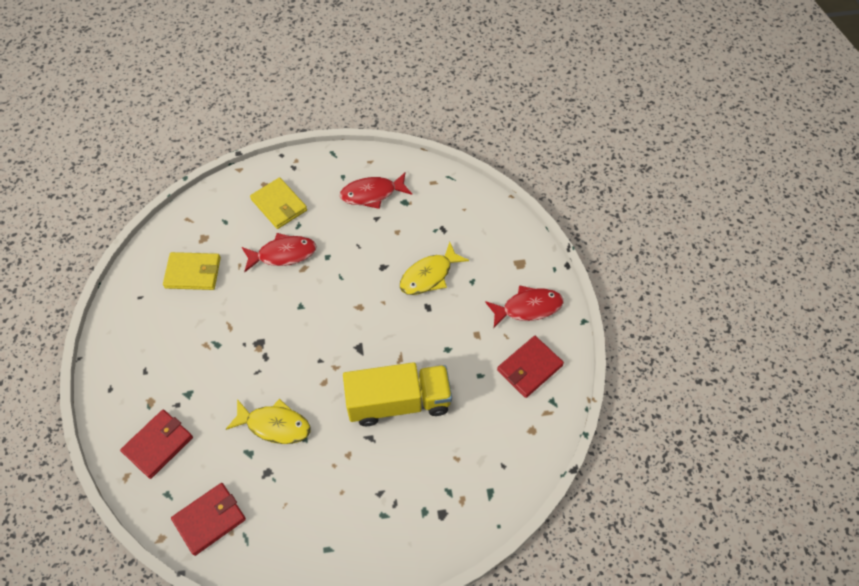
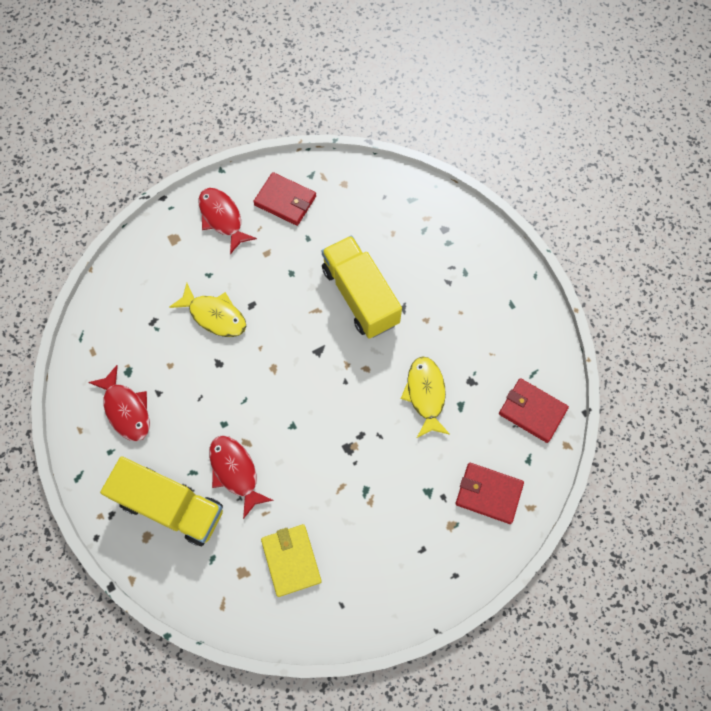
camera: 110 degrees left, 10 degrees up
yellow wallet [250,177,307,229] -> yellow truck [100,456,223,546]

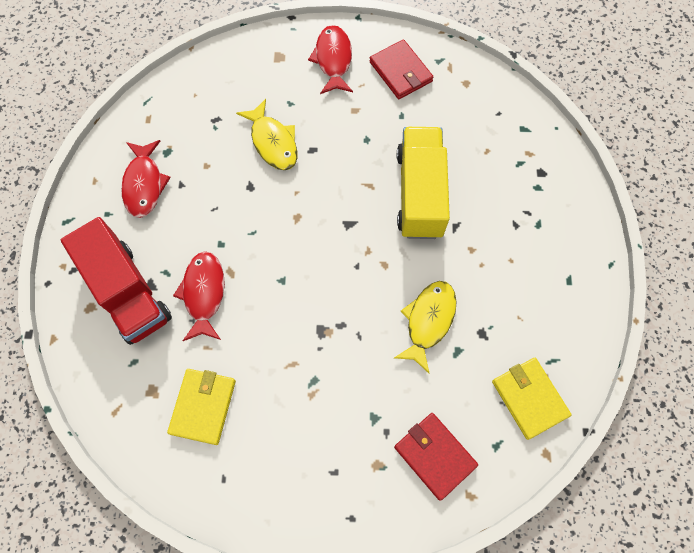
camera: 30 degrees right, 0 degrees up
yellow truck [100,456,223,546] -> red truck [61,217,172,345]
red wallet [499,378,569,443] -> yellow wallet [492,358,572,440]

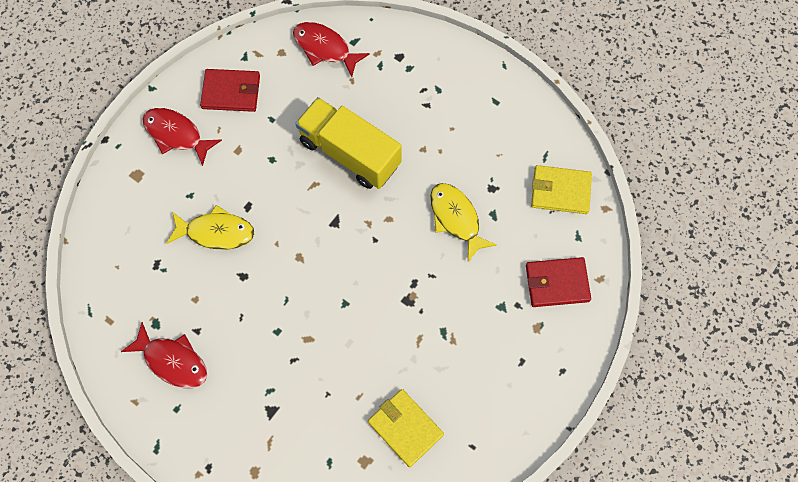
camera: 55 degrees left, 0 degrees up
red truck [61,217,172,345] -> none
red fish [173,251,225,341] -> red fish moved to [293,22,370,77]

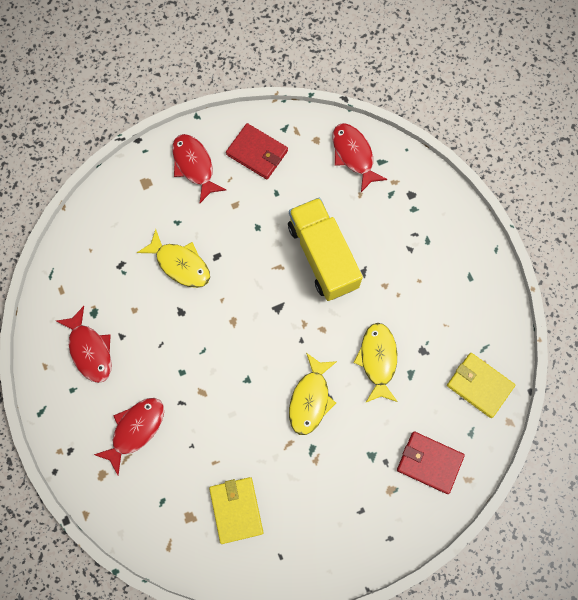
camera: 30 degrees right, 5 degrees up
none -> red fish [94,398,164,475]
none -> yellow fish [289,353,337,435]

